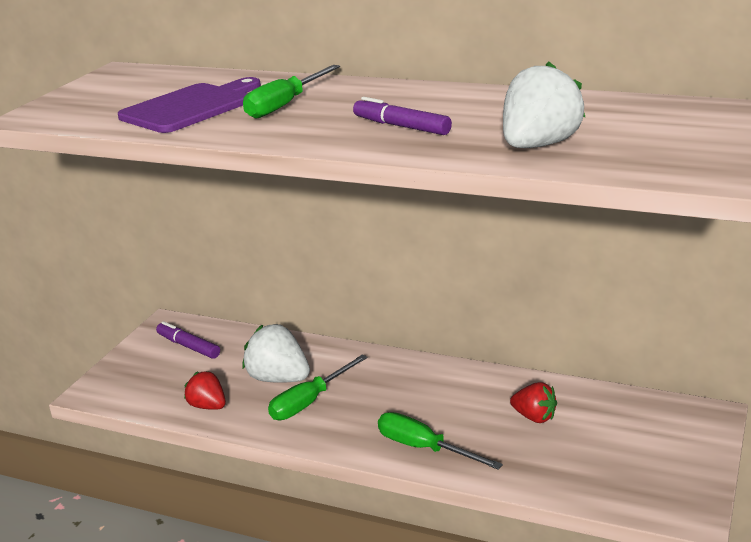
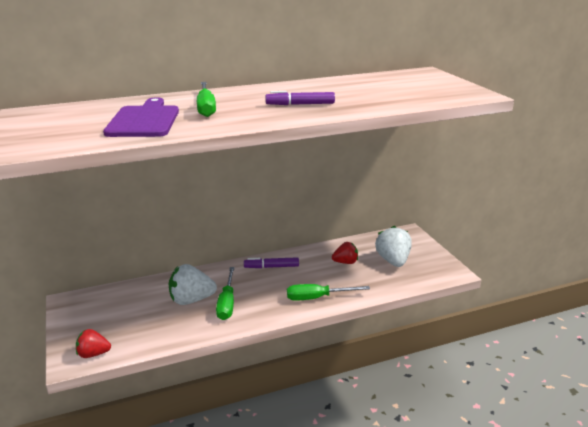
camera: 45 degrees left, 0 degrees up
purple marker [156,321,220,359] -> purple marker moved to [244,257,299,268]
red strawberry [184,371,226,410] -> red strawberry moved to [76,329,111,358]
white strawberry [503,61,585,148] -> white strawberry moved to [375,226,412,267]

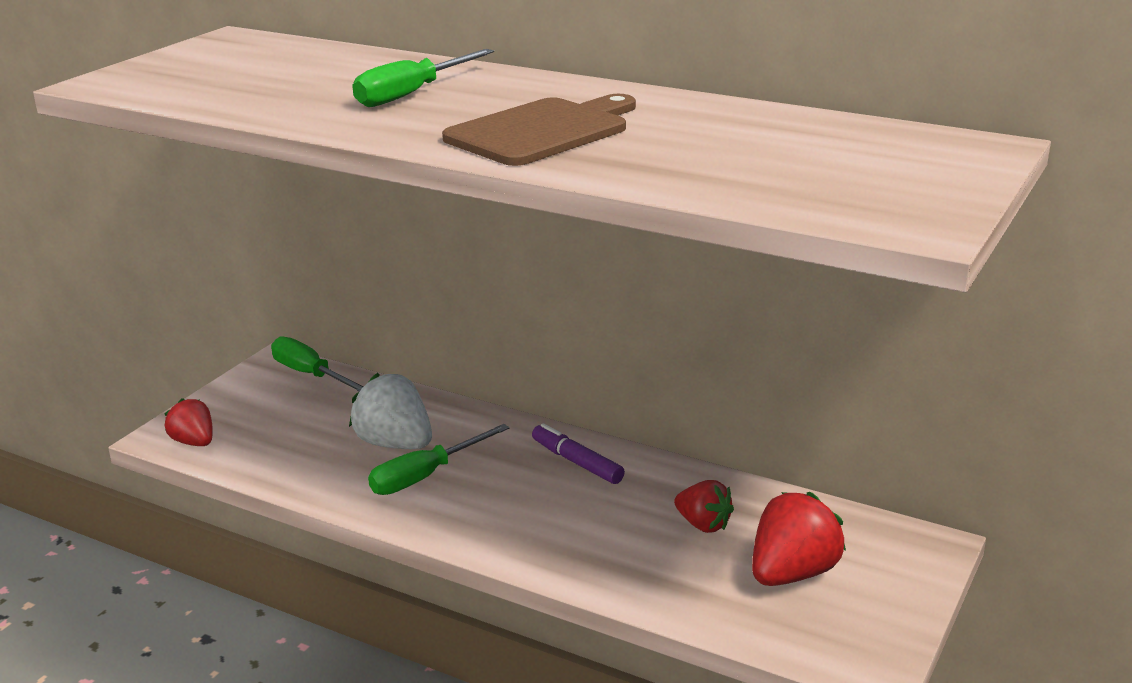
camera: 50 degrees right, 0 degrees up
purple cutting board [103,97,179,137] -> none
purple marker [265,91,335,105] -> brown cutting board [442,94,636,166]
green screwdriver [287,284,370,301] -> green screwdriver moved to [271,336,364,391]
white strawberry [375,226,412,267] -> red strawberry [752,492,846,586]

